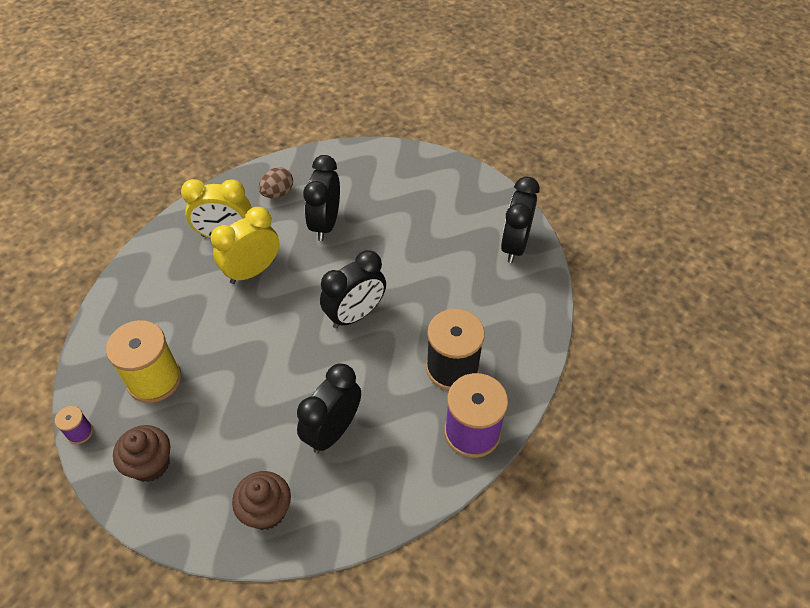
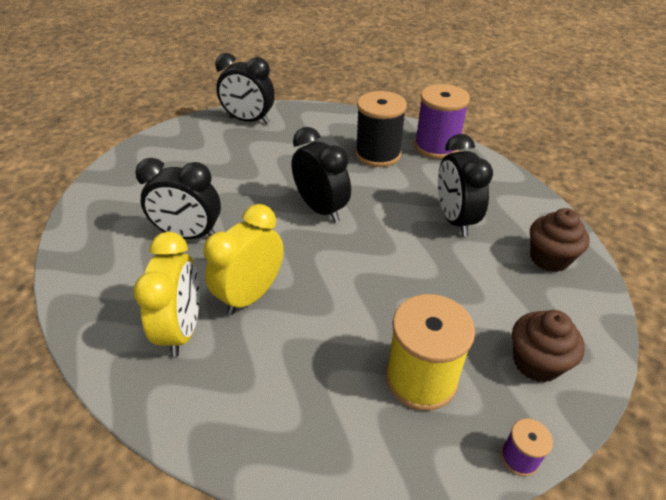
camera: 90 degrees left, 10 degrees down
yellow clock [211,207,279,284] -> yellow clock turned 75 degrees clockwise [204,204,284,315]
brown egg [259,167,293,198] -> none
black clock [297,364,361,453] -> black clock turned 45 degrees clockwise [438,134,493,236]

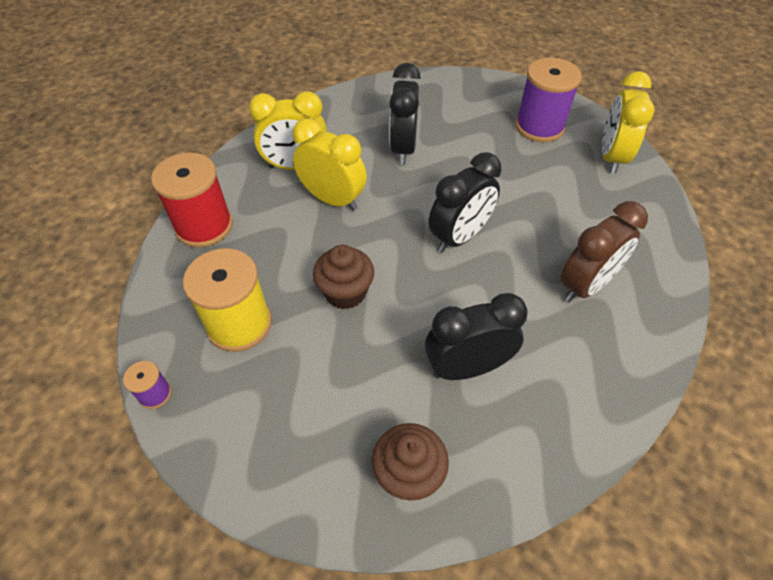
camera: 85 degrees right, 10 degrees up
black clock [215,53,275,124] -> yellow clock [602,71,655,174]
black spool [355,91,407,167] -> brown clock [560,201,648,303]
purple spool [414,84,470,159] -> purple spool moved to [515,57,582,142]
brown cupcake [512,310,585,383] -> brown cupcake moved to [313,245,374,309]
none -> red spool [151,153,233,248]

